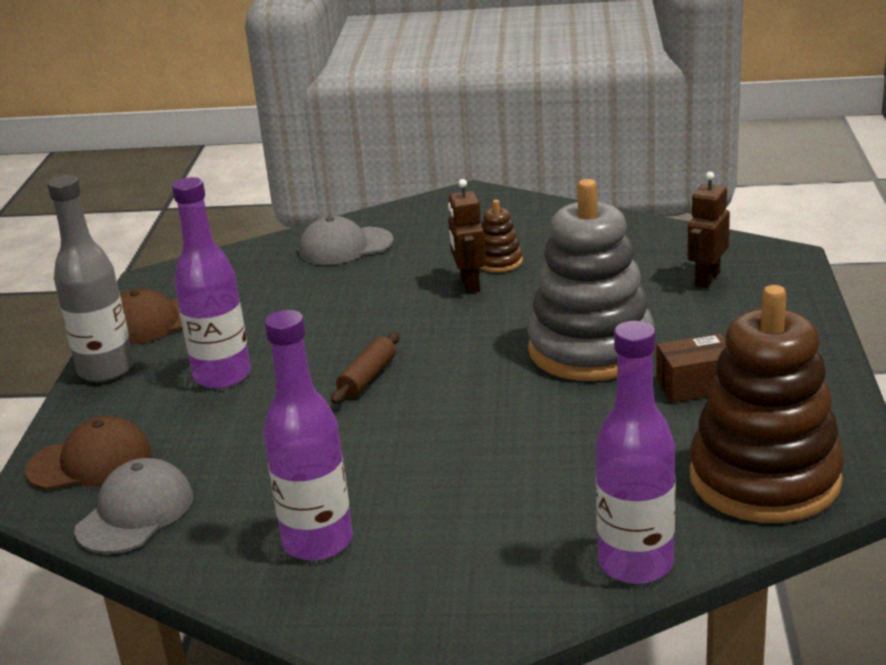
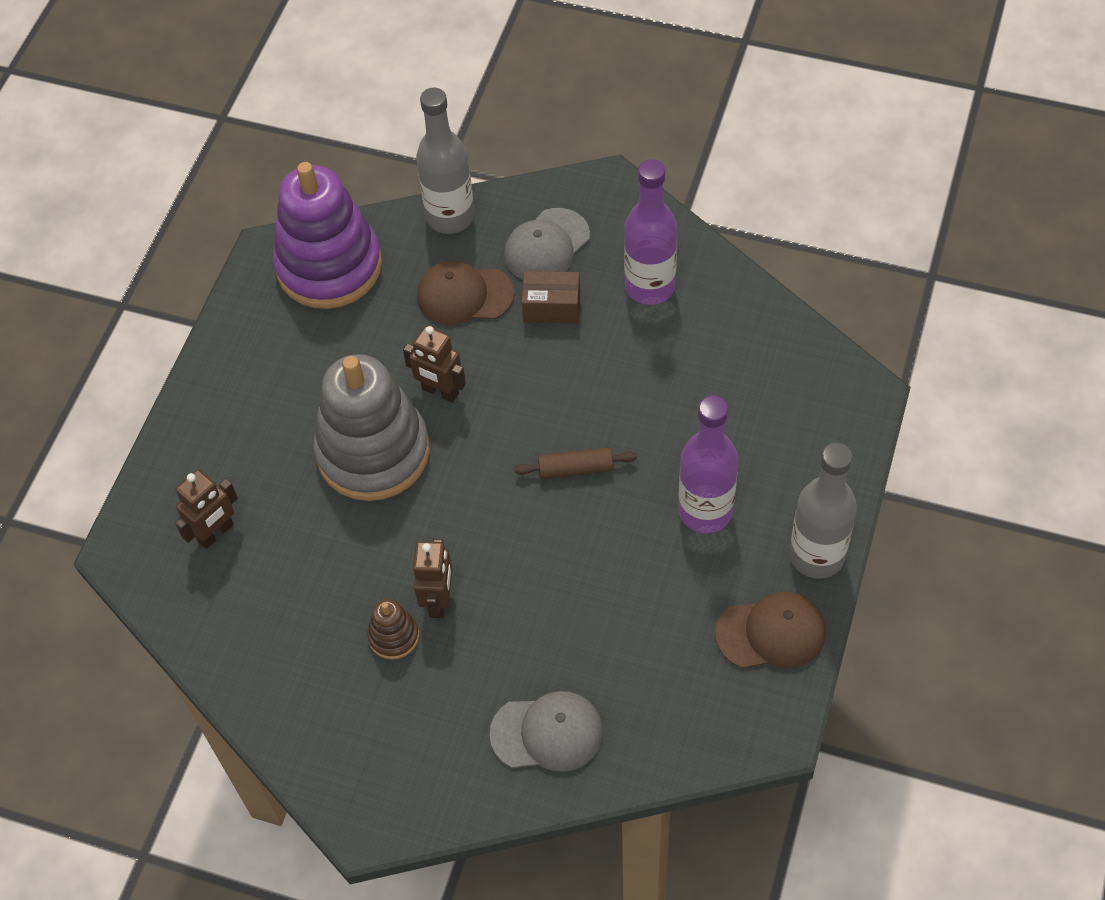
camera: 165 degrees left, 30 degrees up
brown cap [25,416,152,490] -> brown cap moved to [417,261,515,325]
grey cap [74,458,193,554] -> grey cap moved to [504,208,590,280]
brown rolling pin [331,332,400,404] -> brown rolling pin turned 45 degrees clockwise [514,447,637,479]
purple bottle [596,321,676,584] -> grey bottle [416,88,475,234]
brown box [656,333,726,403] -> brown box moved to [522,271,580,323]
brown stacking toy [690,285,844,523] -> purple stacking toy [273,162,382,309]
none -> brown robot [403,326,466,403]

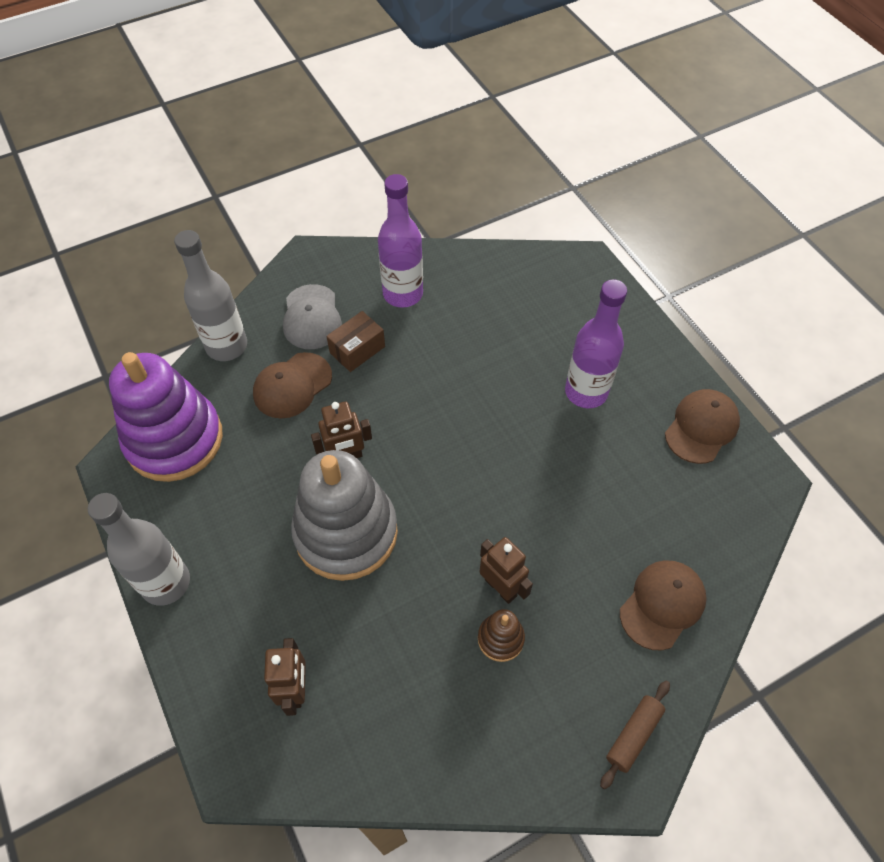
camera: 50 degrees left, 0 degrees up
grey cap [489,691,603,772] -> brown cap [620,560,707,650]
brown rolling pin [514,447,637,479] -> brown rolling pin moved to [600,681,670,790]
grey bottle [790,443,857,579] -> grey bottle moved to [88,493,190,606]

